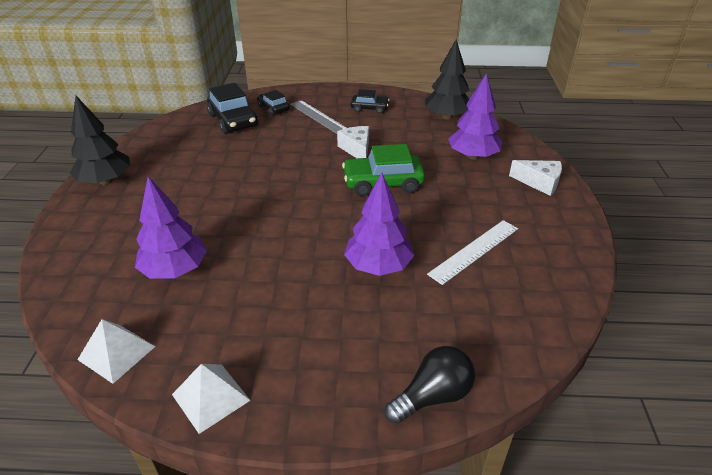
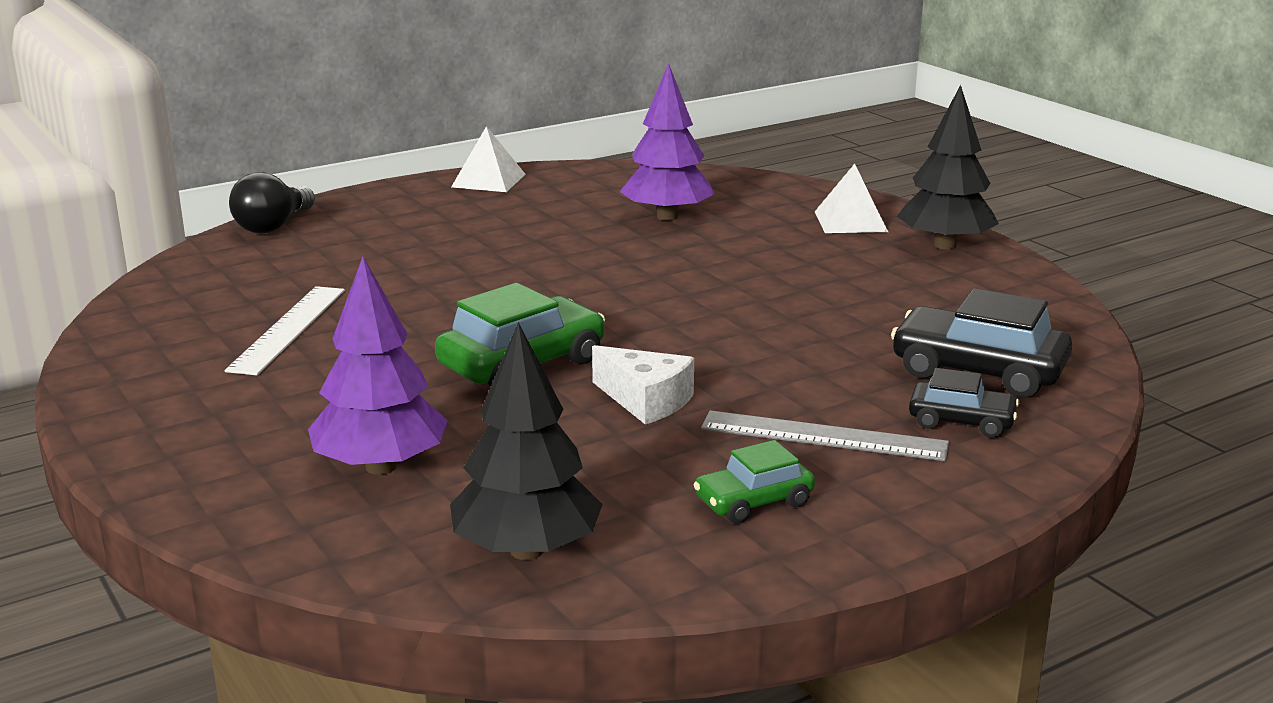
camera: 145 degrees right, 15 degrees down
white pyramid [78,319,156,384] -> white pyramid moved to [815,164,888,233]
purple tree [344,173,414,276] -> none
black car [351,89,389,114] -> green car [693,440,815,524]
white cheese [509,160,562,196] -> none

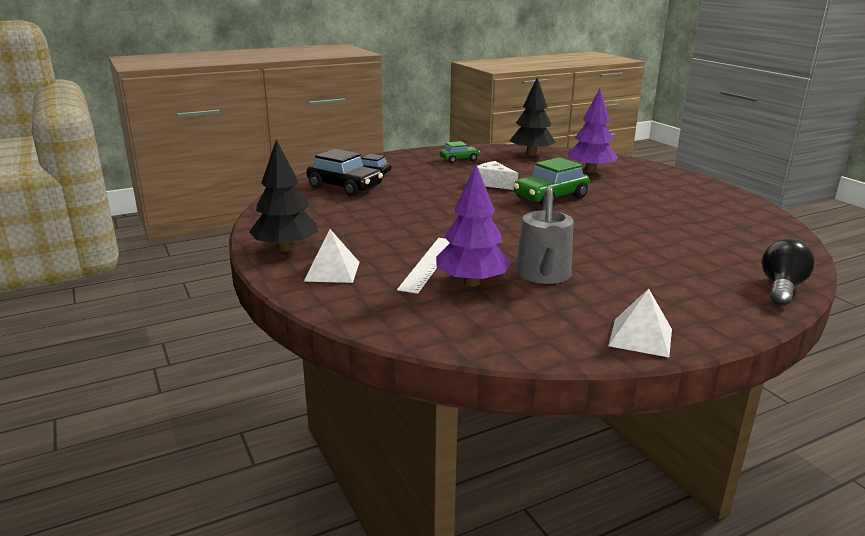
camera: 175 degrees left, 0 degrees up
white ruler [225,286,345,375] -> white ruler moved to [397,238,449,294]
grey ruler [701,410,949,461] -> none
none -> grey watering can [516,185,574,284]

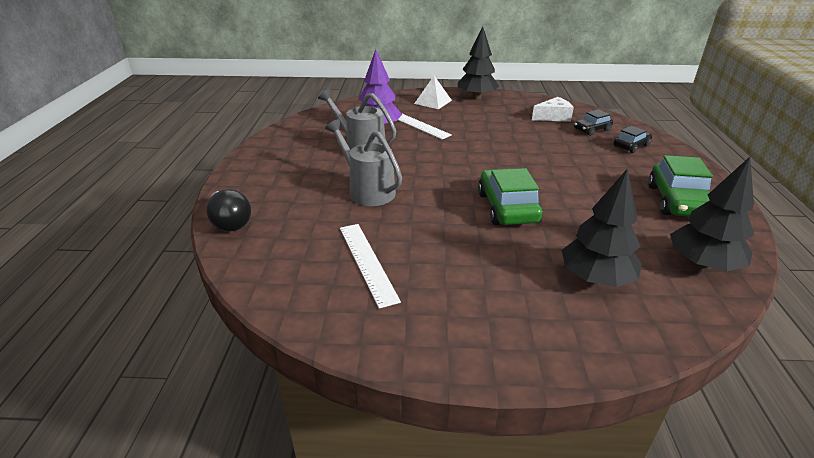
camera: 120 degrees right, 10 degrees up
black car [306,149,383,196] -> black car [574,109,613,136], size x0.58
green car [440,141,480,163] -> green car [648,155,713,216], size x1.72
white cheese [477,161,518,190] -> white cheese moved to [532,97,574,122]
purple tree [568,89,618,173] -> black tree [562,168,642,287]
white pyramid [608,289,672,357] -> none
none -> grey watering can [325,119,402,206]
none -> white ruler [340,224,401,309]

